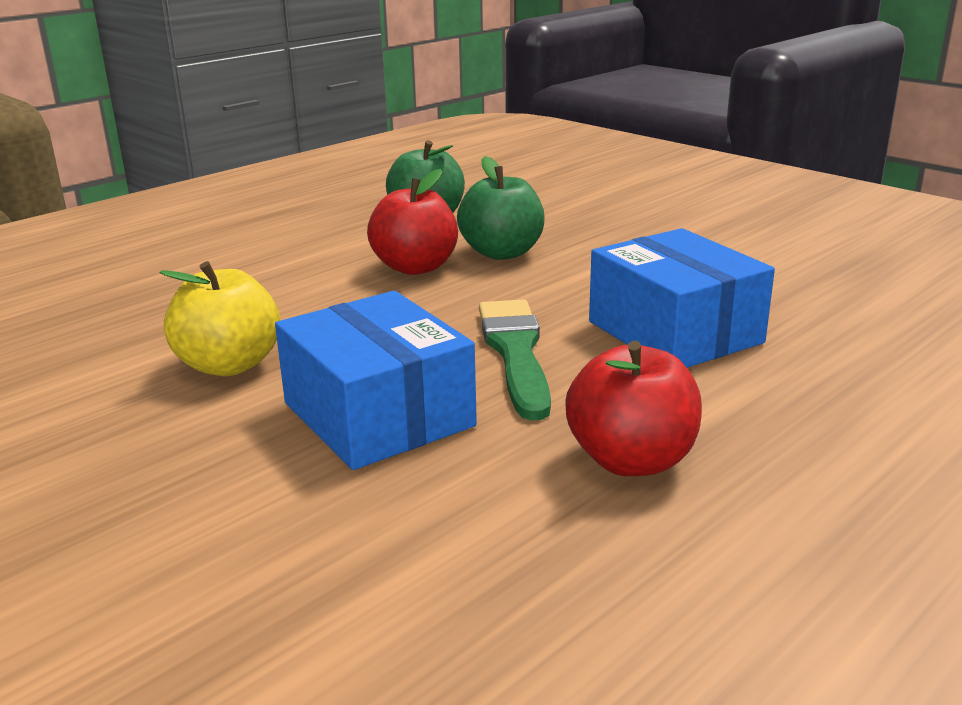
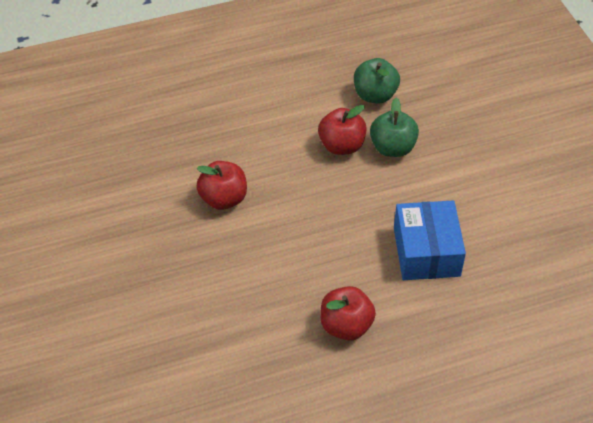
camera: 25 degrees right, 25 degrees up
yellow apple [159,261,280,376] -> red apple [196,161,247,210]
blue box [275,291,477,470] -> none
green brush [479,299,551,421] -> none

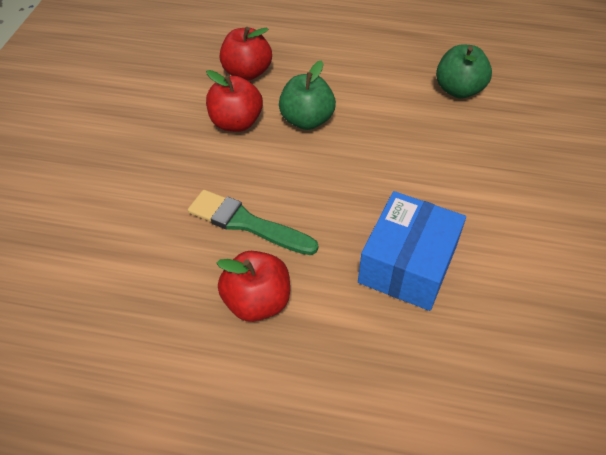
camera: 30 degrees right, 0 degrees up
red apple [318,105,367,155] -> red apple moved to [220,27,272,80]
green apple [370,98,419,157] -> green apple moved to [279,60,336,130]
none -> green brush [188,190,318,255]

